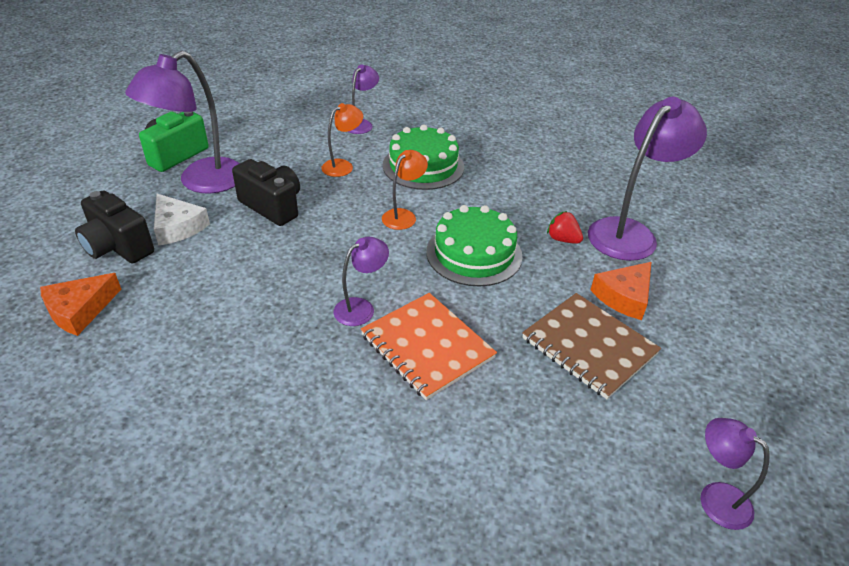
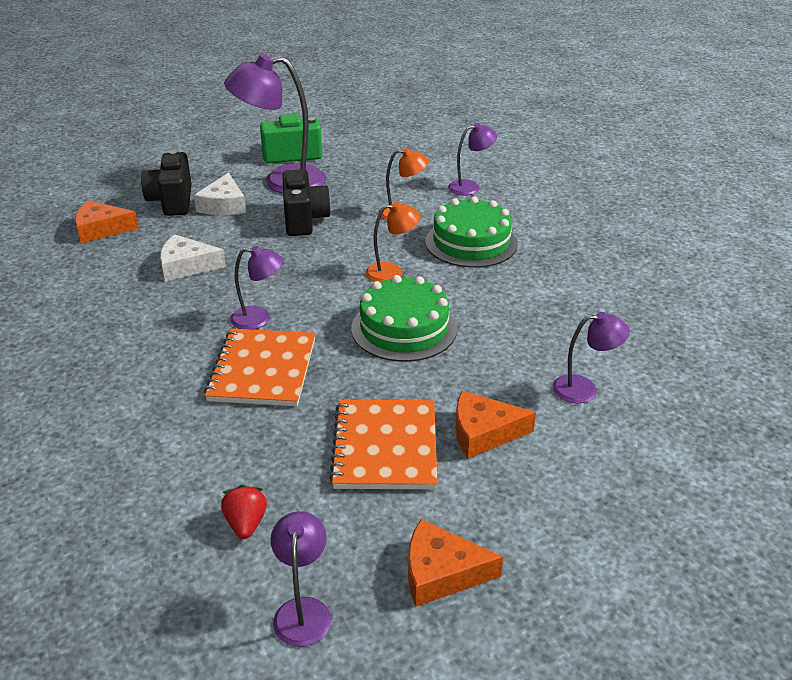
camera: 45 degrees right, 5 degrees down
brown notebook [522,293,661,399] -> orange notebook [329,400,438,489]
red strawberry [547,211,583,244] -> red strawberry moved to [221,485,267,539]
purple lamp [588,97,707,261] -> purple lamp [553,312,630,404], size x0.52
none -> white cheese [160,234,226,282]
none -> orange cheese [408,519,503,607]

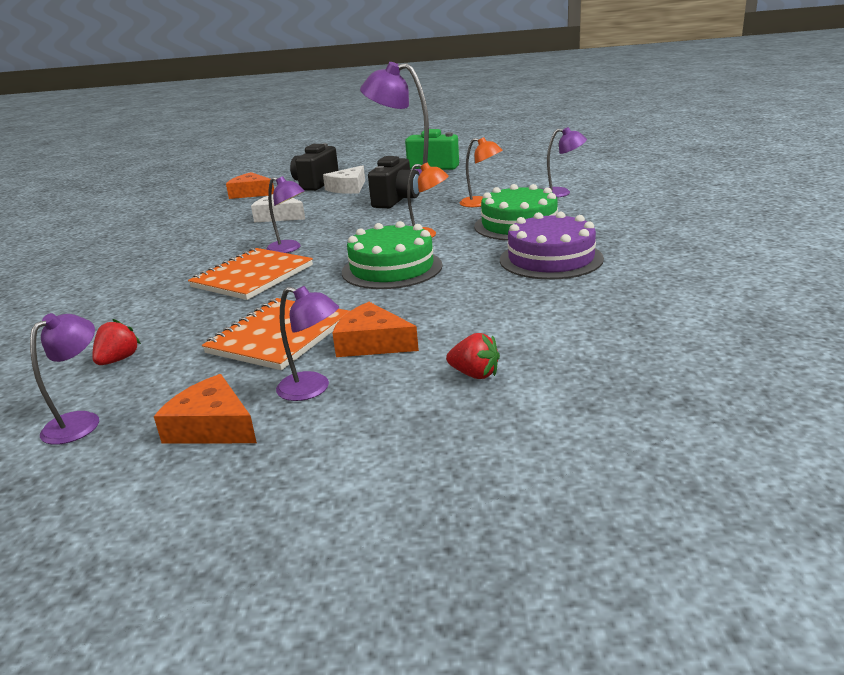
camera: 30 degrees right, 10 degrees down
purple lamp [553,312,630,404] -> purple lamp moved to [276,286,339,401]
none -> red strawberry [446,333,500,379]
none -> purple cake [500,212,604,280]

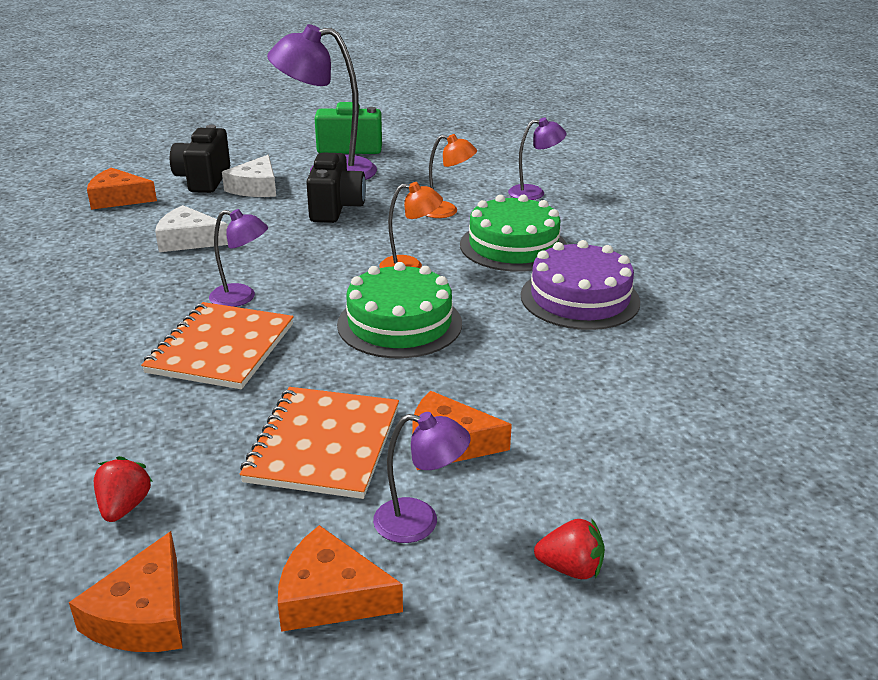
camera: 20 degrees left, 5 degrees up
purple lamp [30,313,99,445] -> orange cheese [69,531,183,652]
red strawberry [446,333,500,379] -> red strawberry moved to [534,518,605,579]

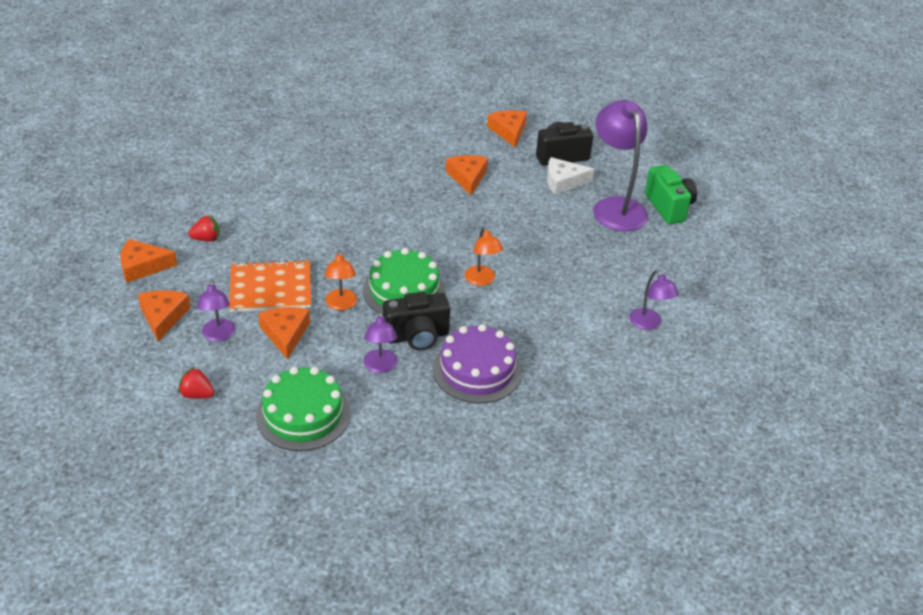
camera: 70 degrees right, 10 degrees up
orange notebook [141,302,294,389] -> none
white cheese [155,205,228,252] -> orange cheese [446,155,488,195]
purple lamp [209,209,268,307] -> purple lamp moved to [364,311,397,373]
black camera [306,152,366,223] -> black camera moved to [383,292,450,350]
orange lamp [425,134,477,218] -> orange lamp moved to [325,250,357,310]
green cake [460,195,567,272] -> green cake moved to [256,367,350,451]
red strawberry [534,518,605,579] -> red strawberry turned 120 degrees clockwise [178,367,214,399]

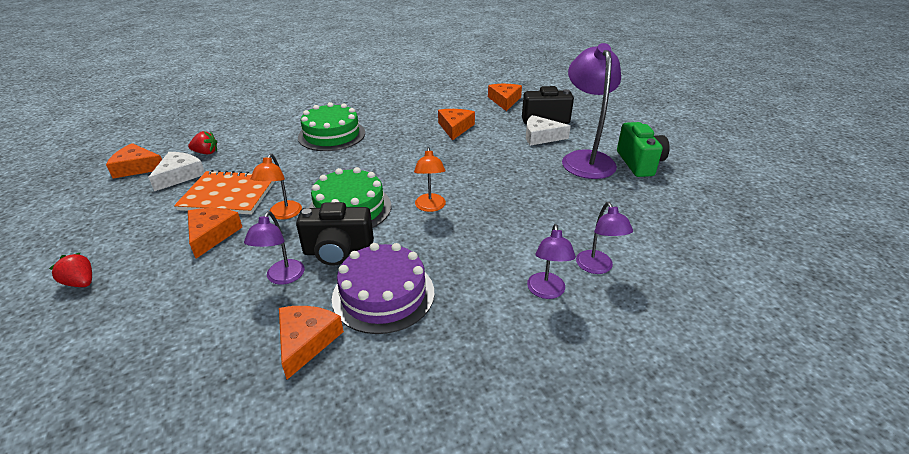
camera: 15 degrees right, 5 degrees down
orange cheese [138,290,191,341] -> orange cheese moved to [279,306,344,380]
purple lamp [197,280,236,342] -> purple lamp moved to [527,224,576,299]
green cake [256,367,350,451] -> green cake moved to [298,102,365,151]
none -> white cheese [148,152,205,191]

